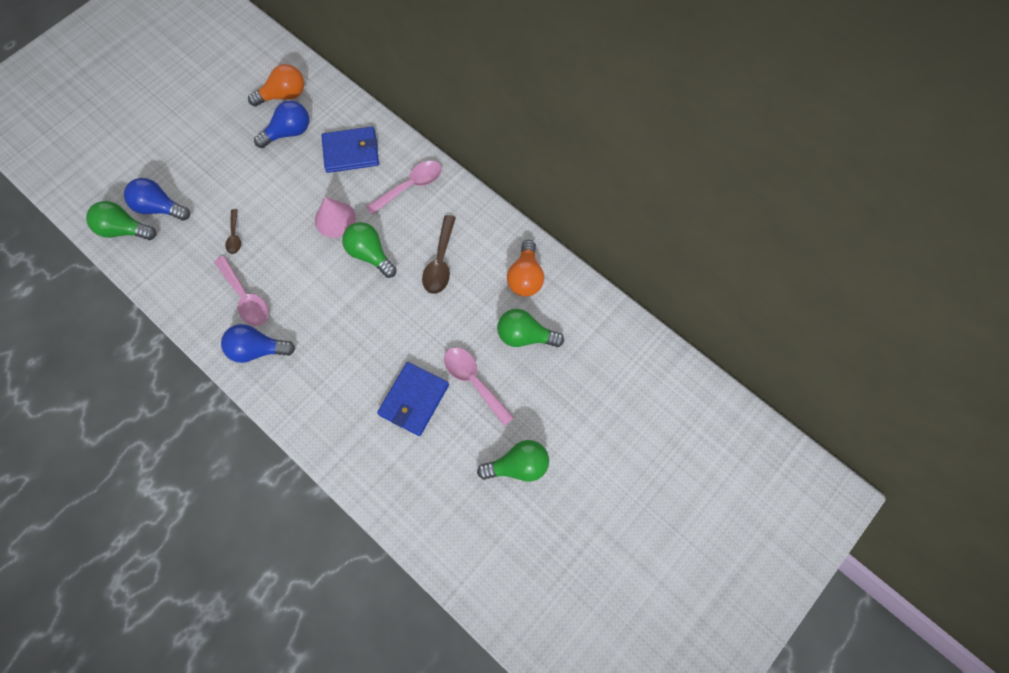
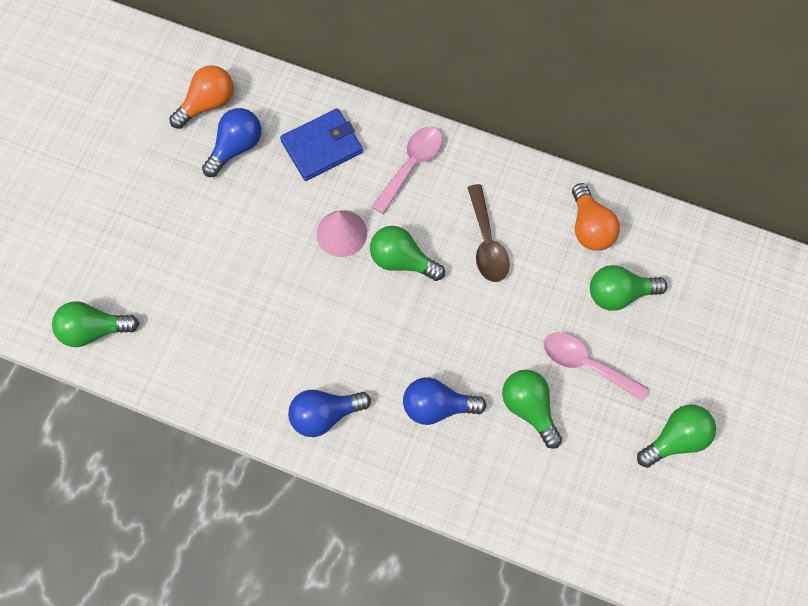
camera: 20 degrees left, 0 degrees up
blue light bulb [124,178,190,221] -> blue light bulb moved to [403,377,486,425]
pink spoon [214,256,269,326] -> none
brown spoon [225,209,241,254] -> none
blue wallet [377,362,449,436] -> green light bulb [502,370,562,449]

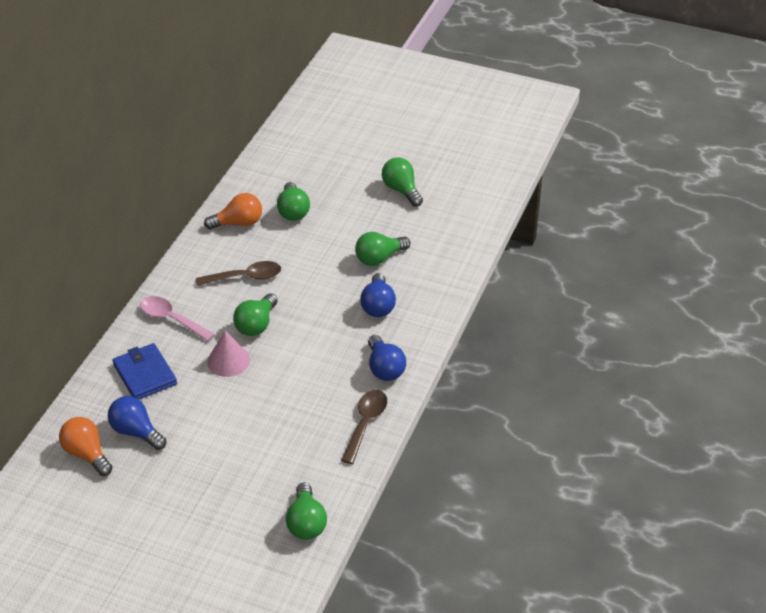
camera: 90 degrees left, 25 degrees down
pink spoon [544,332,649,402] -> none
none -> brown spoon [341,390,387,464]

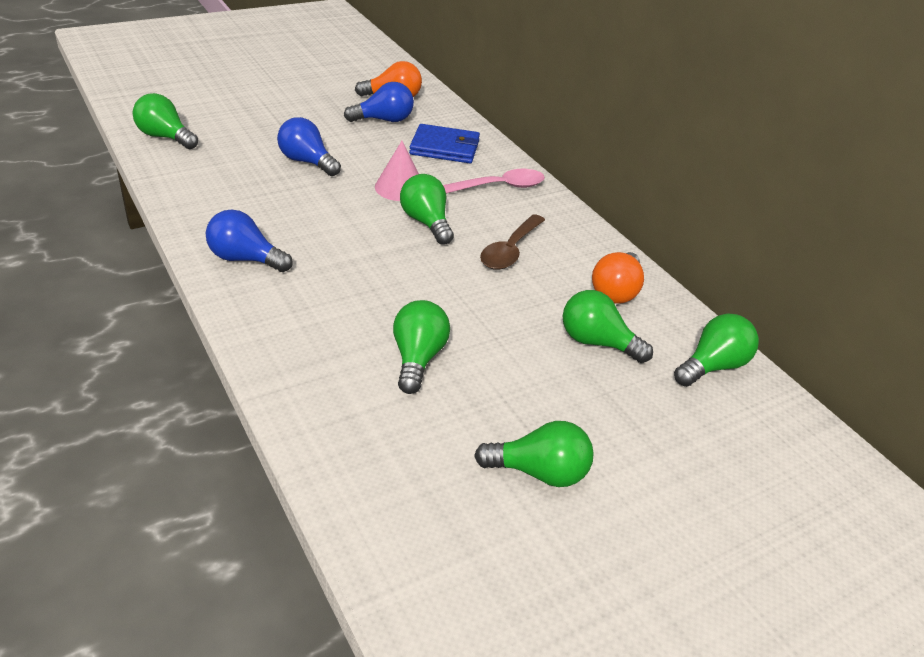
camera: 125 degrees right, 5 degrees down
brown spoon [341,390,387,464] -> none
blue light bulb [360,273,396,317] -> blue light bulb moved to [277,117,341,176]
none -> green light bulb [674,314,759,387]

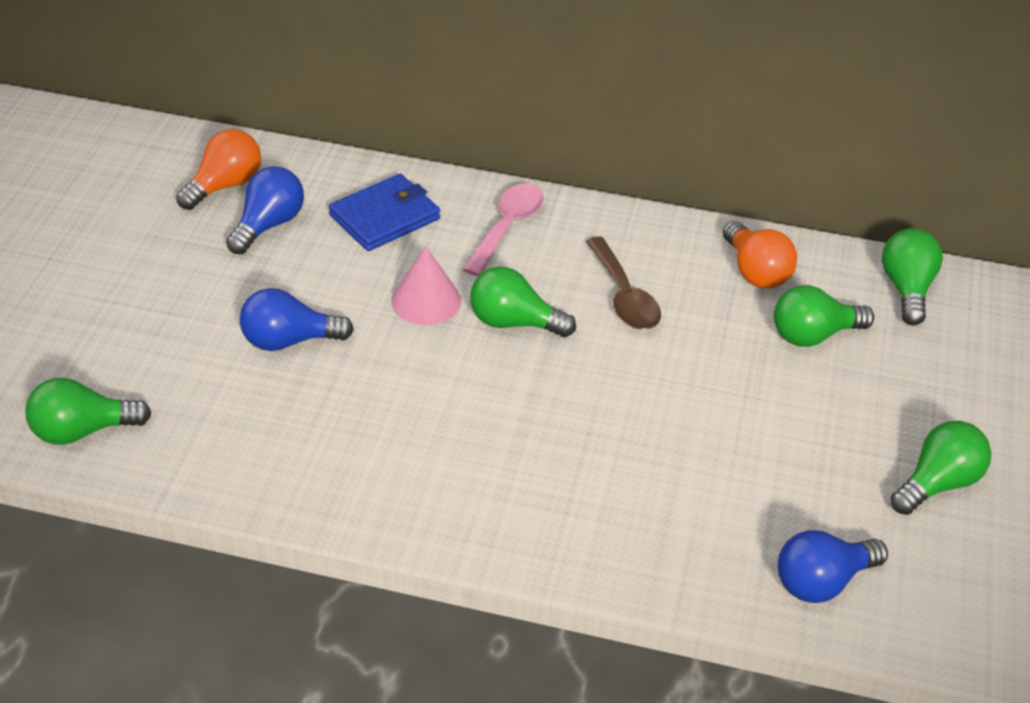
camera: 45 degrees left, 5 degrees up
blue light bulb [206,210,293,272] -> blue light bulb moved to [778,530,888,603]
green light bulb [393,300,450,394] -> none

